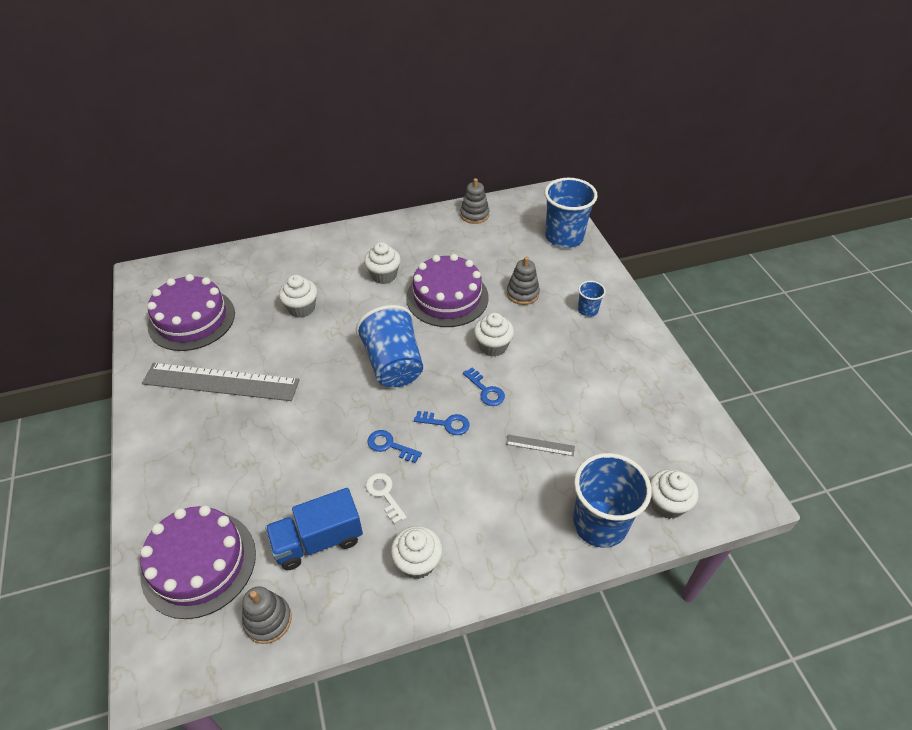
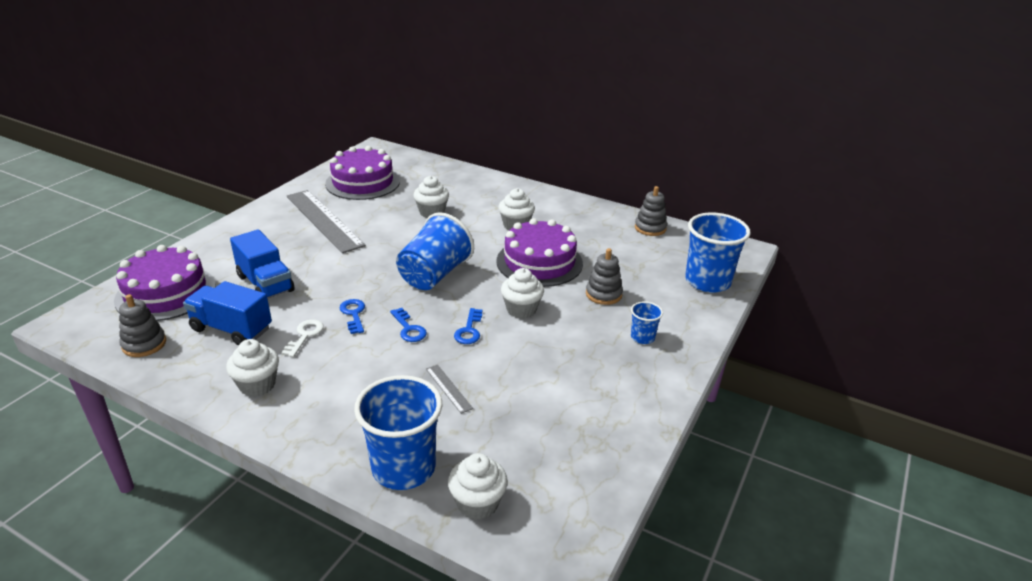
camera: 45 degrees right, 15 degrees down
none -> blue truck [230,229,294,298]

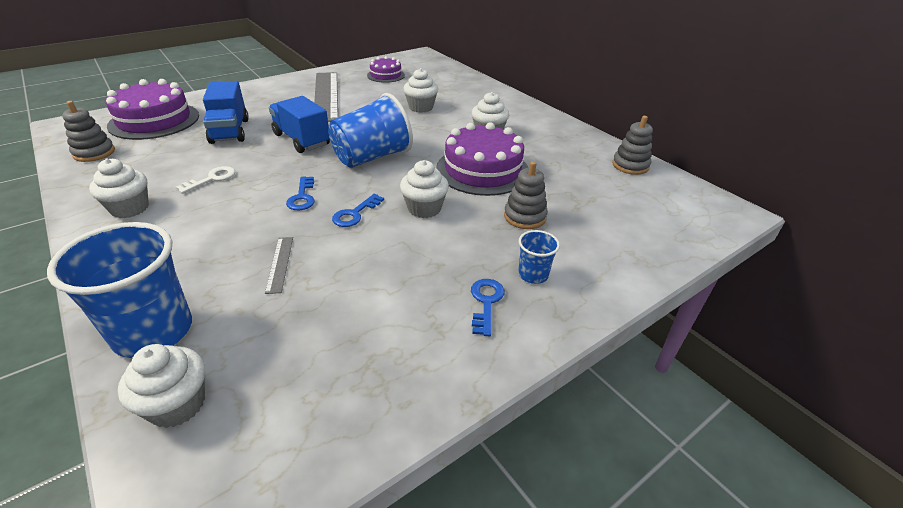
camera: 25 degrees right, 5 degrees up
blue truck [183,281,272,346] -> blue truck moved to [269,96,330,153]
purple cake [325,146,400,200] -> purple cake [367,56,405,83], size x0.56
blue key [340,299,365,334] -> blue key moved to [471,279,505,336]
blue cup [685,212,751,293] -> none

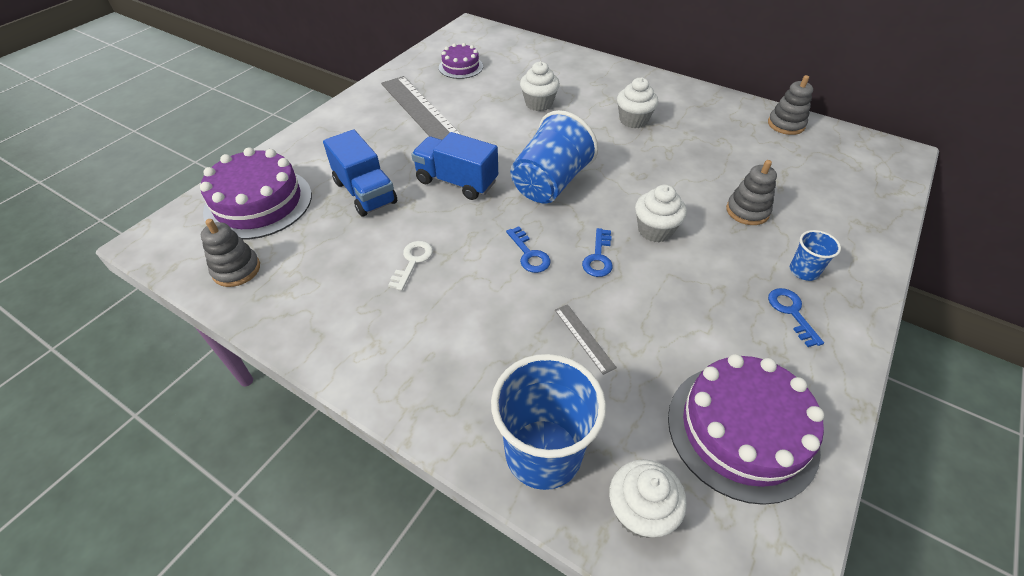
camera: 20 degrees left, 10 degrees up
white cupcake [89,158,149,218] -> none
purple cake [436,122,528,196] -> purple cake moved to [668,354,824,505]

